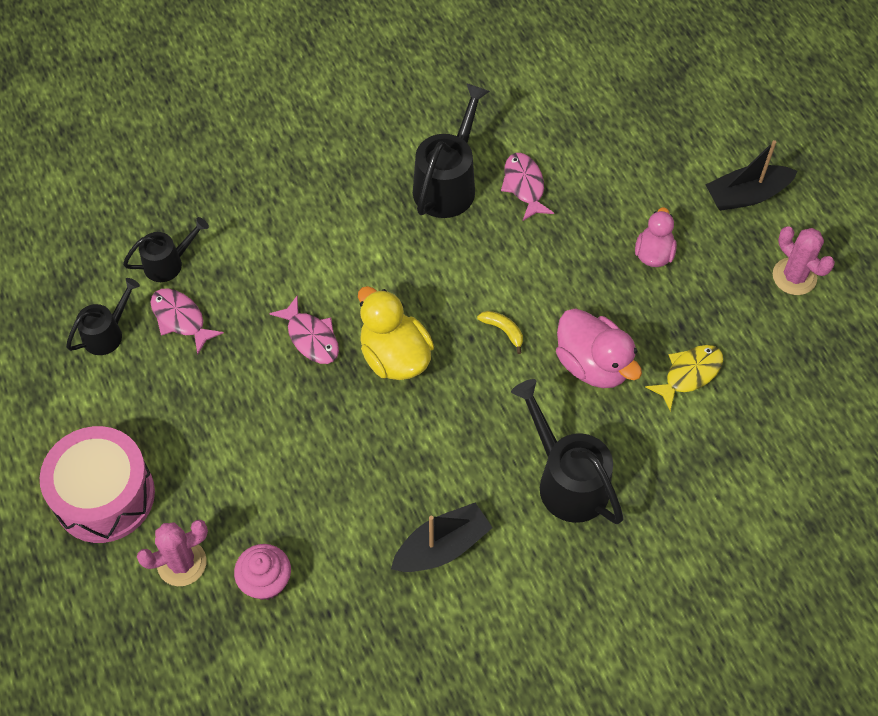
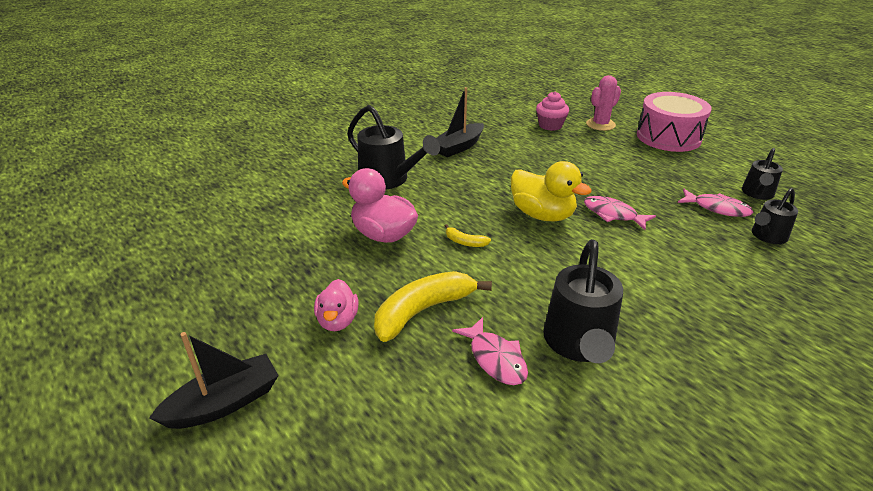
camera: 165 degrees right, 25 degrees down
yellow fish [645,345,723,411] -> none
pink cactus [773,226,835,295] -> none
none -> yellow banana [374,271,492,342]

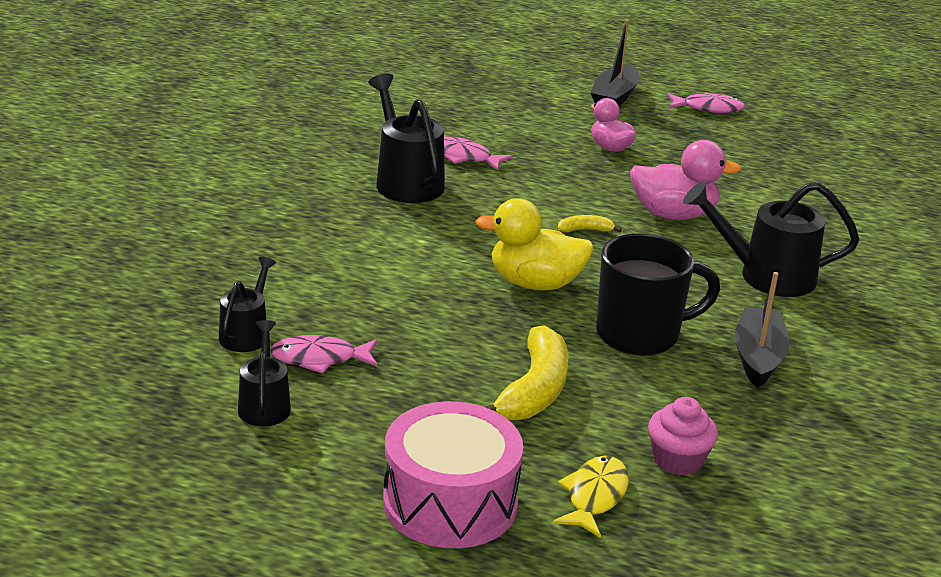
camera: 145 degrees right, 5 degrees down
yellow banana [374,271,492,342] -> yellow banana moved to [484,325,569,420]
pink fish [584,196,656,230] -> pink fish moved to [667,92,745,113]
pink cactus [586,75,621,131] -> yellow fish [552,456,629,538]
none -> black mug [596,234,720,356]

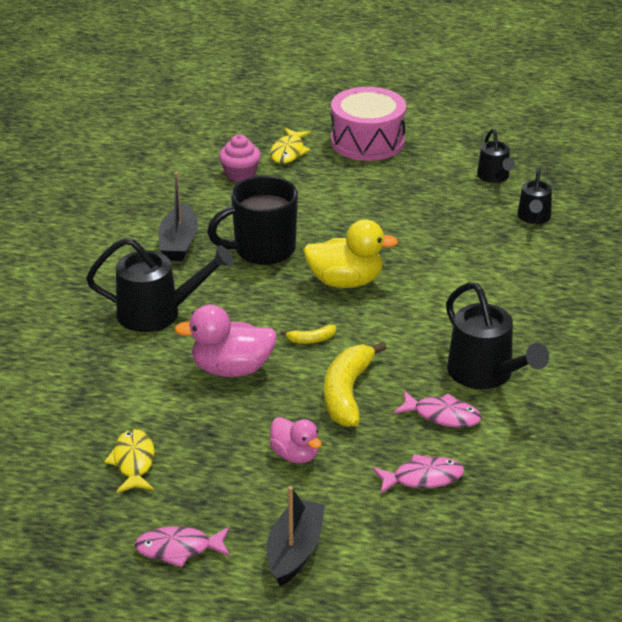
camera: 175 degrees right, 5 degrees up
pink fish [270,335,378,374] -> pink fish moved to [372,454,464,494]
yellow banana [484,325,569,420] -> yellow banana moved to [324,341,387,427]
none -> yellow fish [104,429,155,493]

